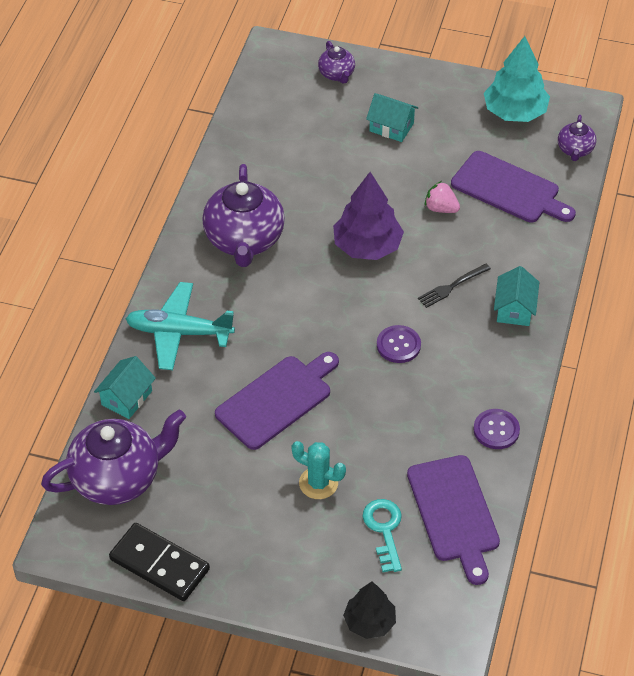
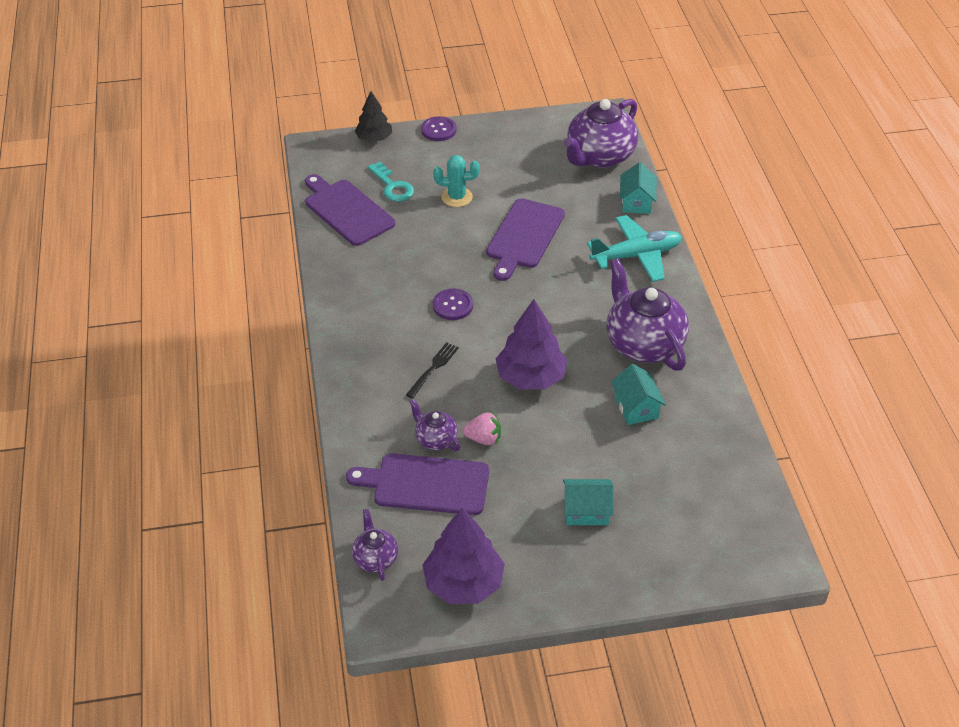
camera: 155 degrees right, 5 degrees down
black domino [109,523,210,601] -> none
purple teapot [318,41,355,84] -> purple teapot moved to [409,399,460,451]
purple button [473,409,520,449] -> purple button moved to [421,116,457,141]
turquoise tree [484,36,550,122] -> purple tree [422,508,505,604]
turquoise house [494,266,539,326] -> turquoise house moved to [611,364,666,425]

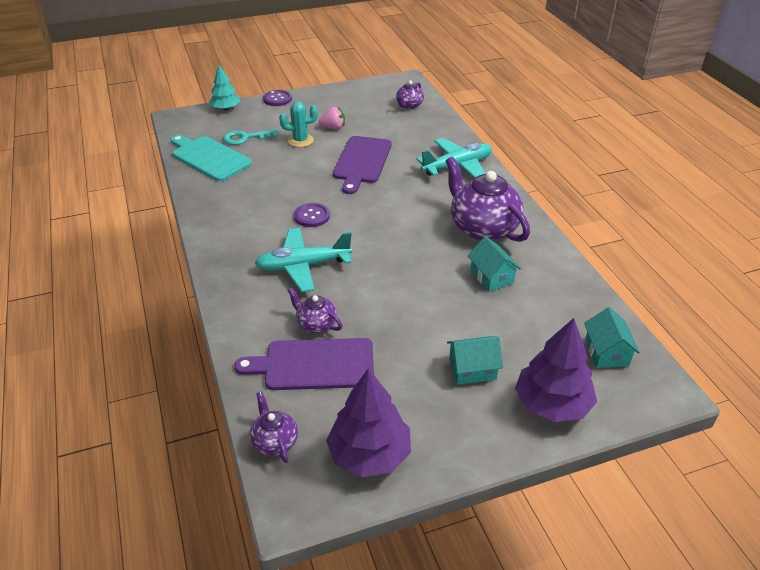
camera: 10 degrees left, 5 degrees down
purple cutting board [305,174,396,246] -> turquoise cutting board [171,135,252,181]
black tree [354,91,392,142] -> turquoise tree [209,65,240,110]
turquoise key [368,162,414,202] -> turquoise key turned 120 degrees clockwise [223,129,278,145]
black fork [406,342,459,399] -> turquoise plane [255,228,352,292]
pink strawberry [463,412,501,445] -> pink strawberry moved to [319,107,345,129]
purple tree [496,299,567,390] -> purple tree moved to [515,318,597,422]
purple teapot [564,99,638,168] -> purple teapot [396,80,424,109], size x0.49
turquoise house [620,162,657,214] -> turquoise house moved to [584,307,640,368]

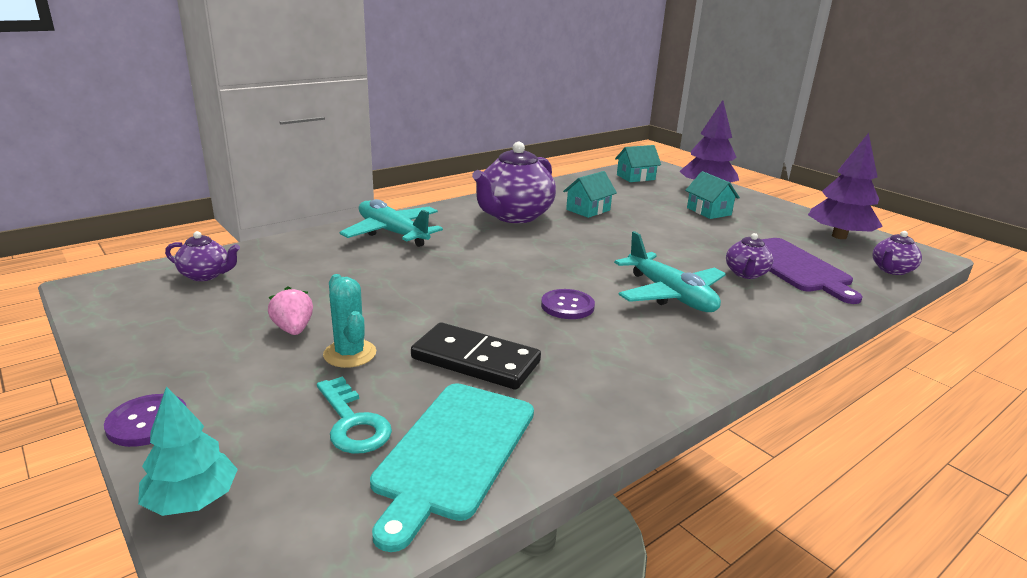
camera: 110 degrees left, 15 degrees down
purple cutting board [333,136,392,194] -> none
none -> black domino [411,322,541,389]

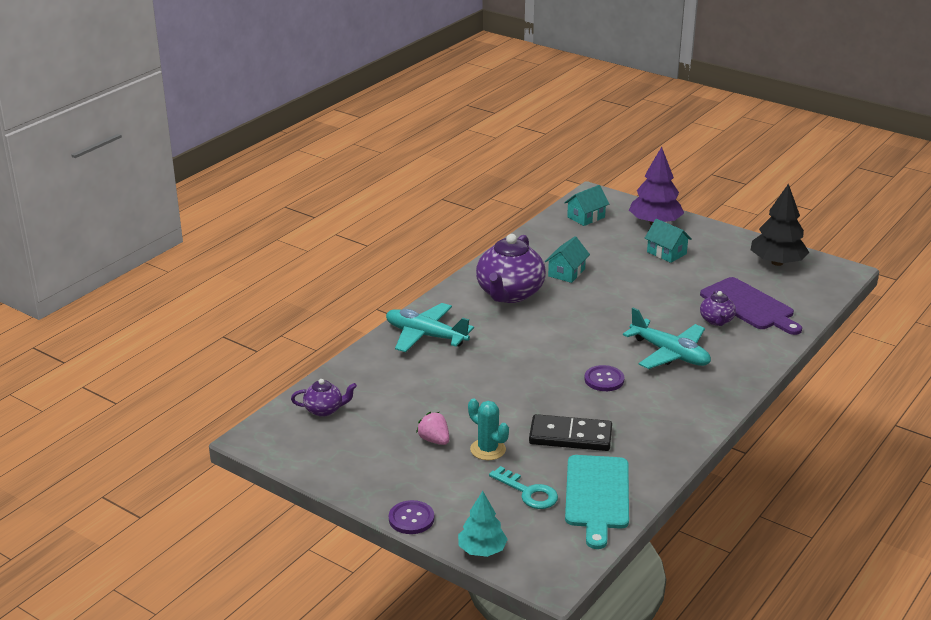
camera: 15 degrees left, 5 degrees up
purple tree [808,133,883,239] -> black tree [751,183,809,266]
purple teapot [873,231,922,275] -> none

